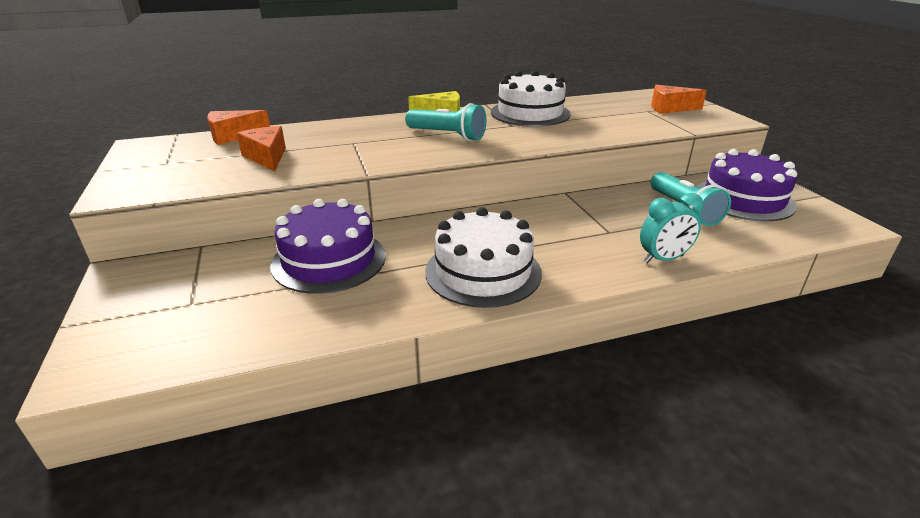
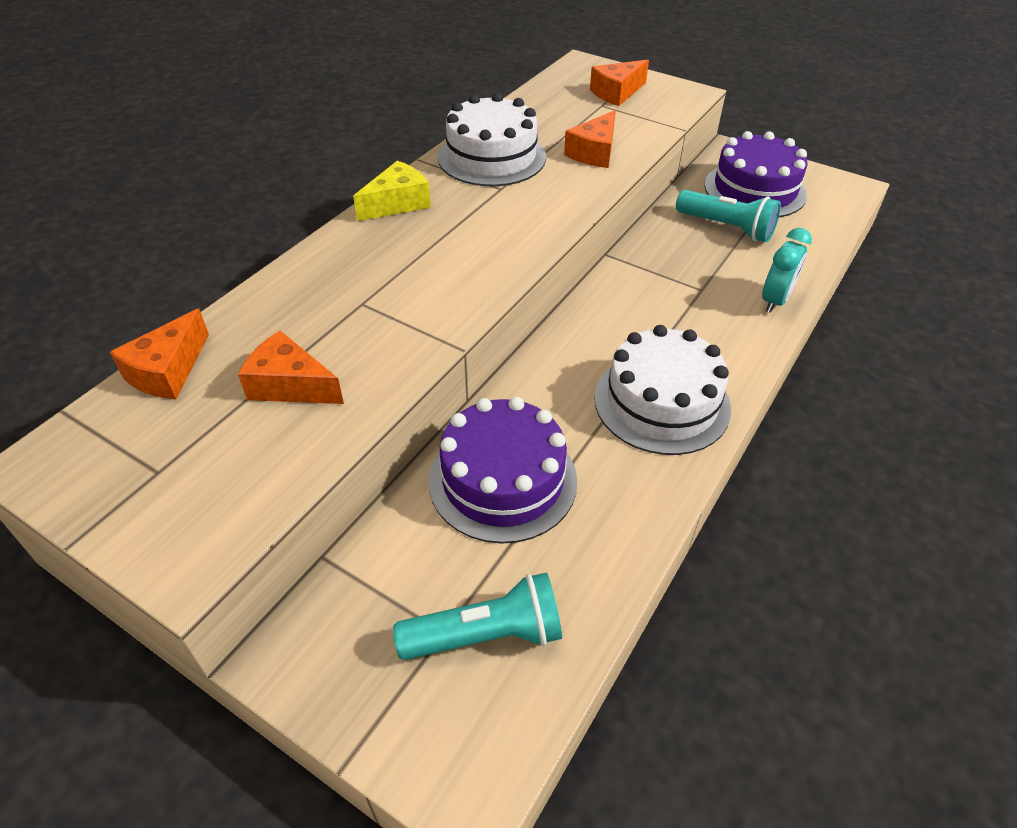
camera: 40 degrees left, 15 degrees up
turquoise flashlight [405,103,486,141] -> turquoise flashlight moved to [393,572,562,660]
none -> orange cheese [564,110,616,168]

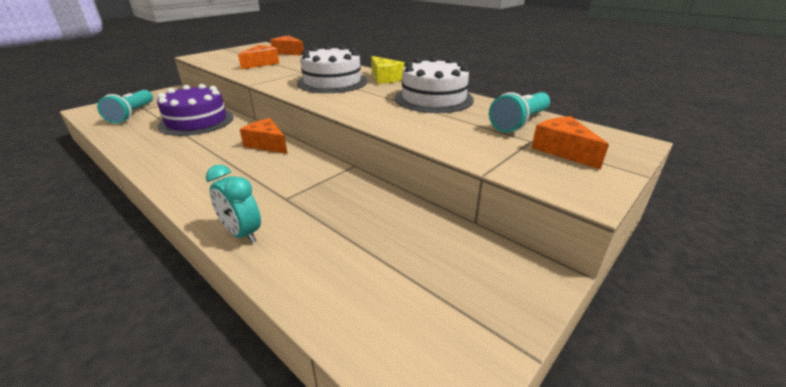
camera: 100 degrees right, 15 degrees down
orange cheese [564,110,616,168] -> orange cheese moved to [240,118,288,154]
white cake [594,325,731,455] -> white cake moved to [297,45,367,93]
turquoise flashlight [676,190,781,242] -> turquoise flashlight moved to [489,92,550,132]
purple cake [704,131,808,218] -> none

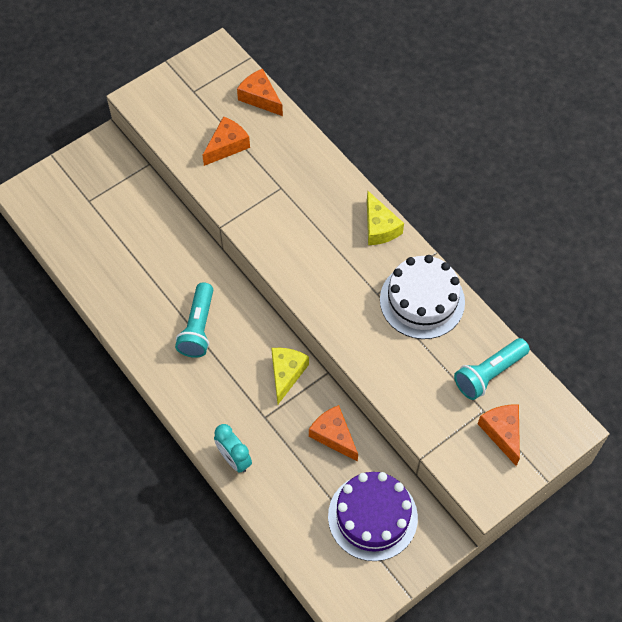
camera: 10 degrees right, 30 degrees up
turquoise flashlight [97,90,153,123] -> turquoise flashlight moved to [175,282,213,358]
purple cake [157,84,234,136] -> purple cake moved to [328,472,418,561]
orange cheese [240,118,288,154] -> orange cheese moved to [309,405,358,462]
white cake [297,45,367,93] -> none
none -> yellow cheese [271,348,309,404]

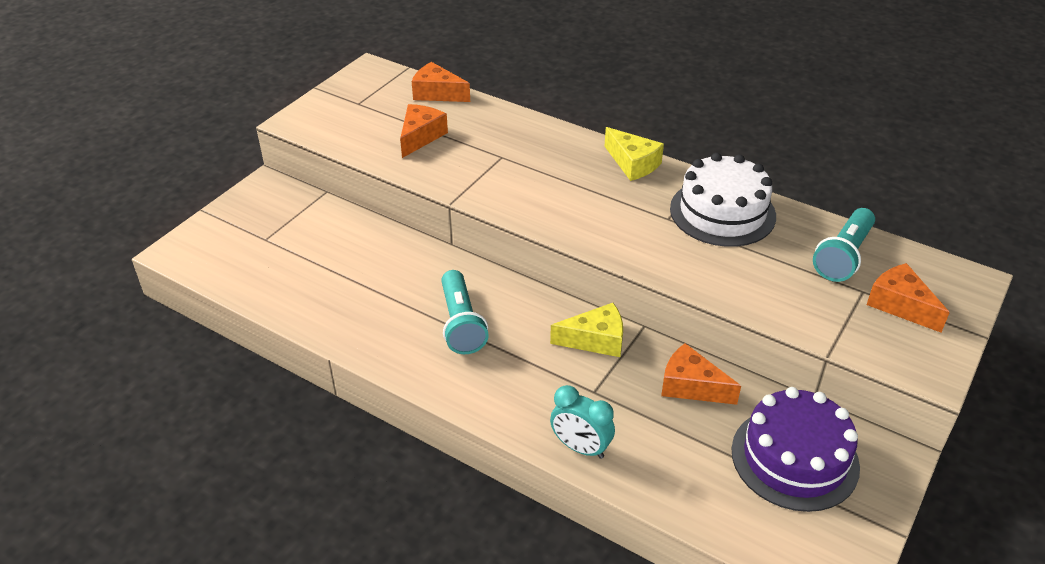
camera: 20 degrees left, 20 degrees down
yellow cheese [271,348,309,404] -> yellow cheese turned 90 degrees clockwise [550,303,623,357]

